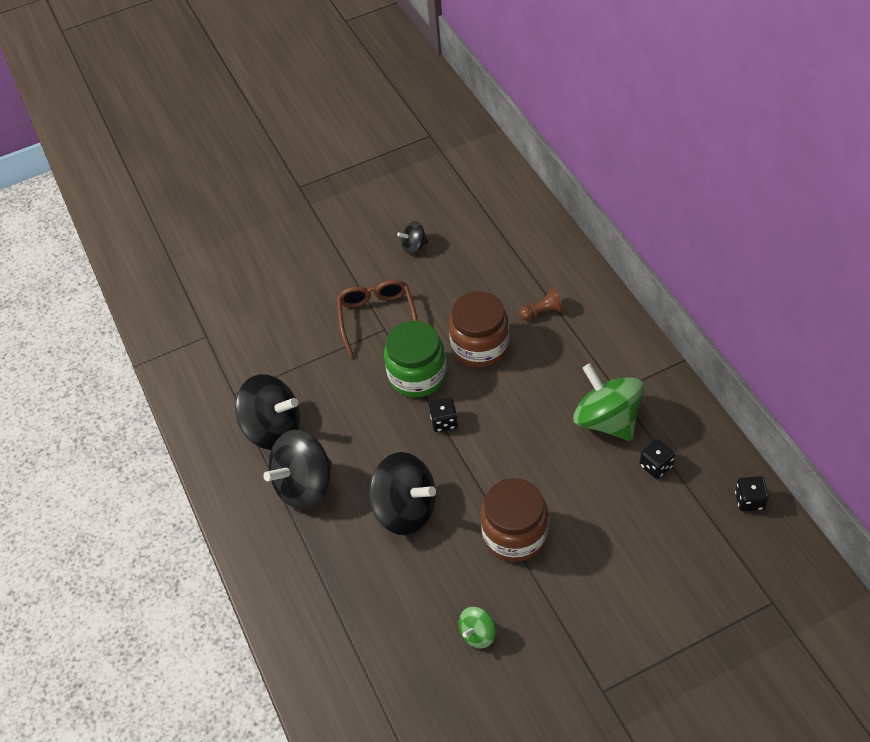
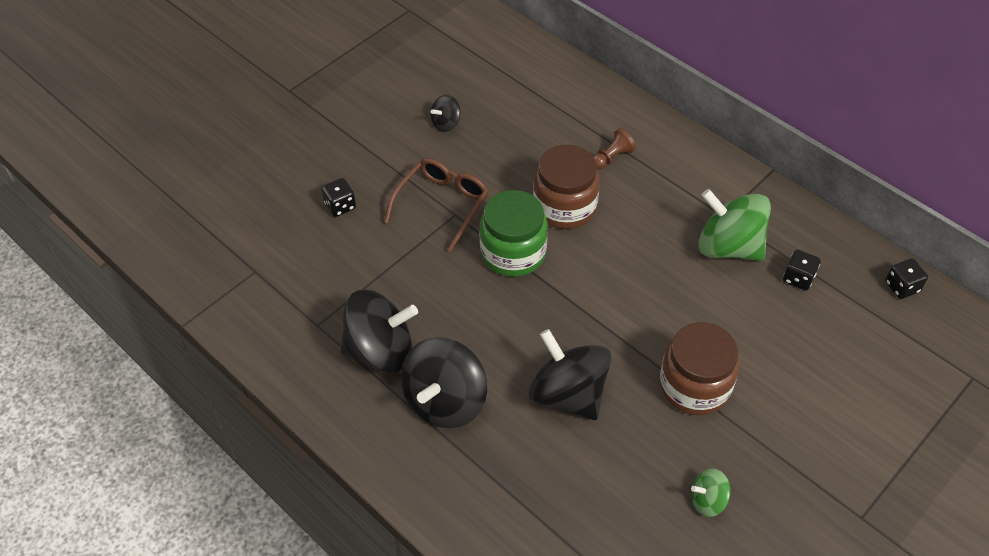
camera: 25 degrees left, 0 degrees up
brown glasses [337,280,417,357] -> brown glasses turned 60 degrees clockwise [384,158,489,252]
black spinning top [369,452,436,535] -> black spinning top turned 135 degrees counterclockwise [529,329,612,420]
black dice [429,398,458,432] -> black dice moved to [321,178,356,217]
green spinning top [458,607,496,649] -> green spinning top turned 60 degrees clockwise [691,468,731,517]

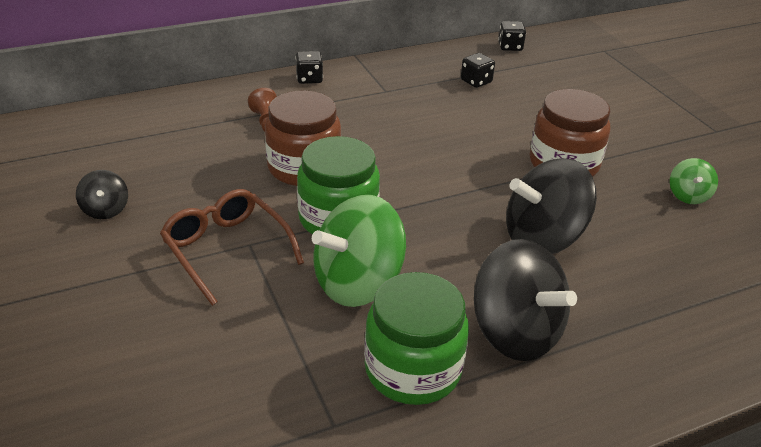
camera: 70 degrees left, 15 degrees down
black dice [321,178,356,217] -> black dice moved to [296,51,323,84]
black spinning top [341,290,418,373] -> green jar [364,272,469,405]
green spinning top [698,189,771,261] -> green spinning top moved to [312,195,406,307]

